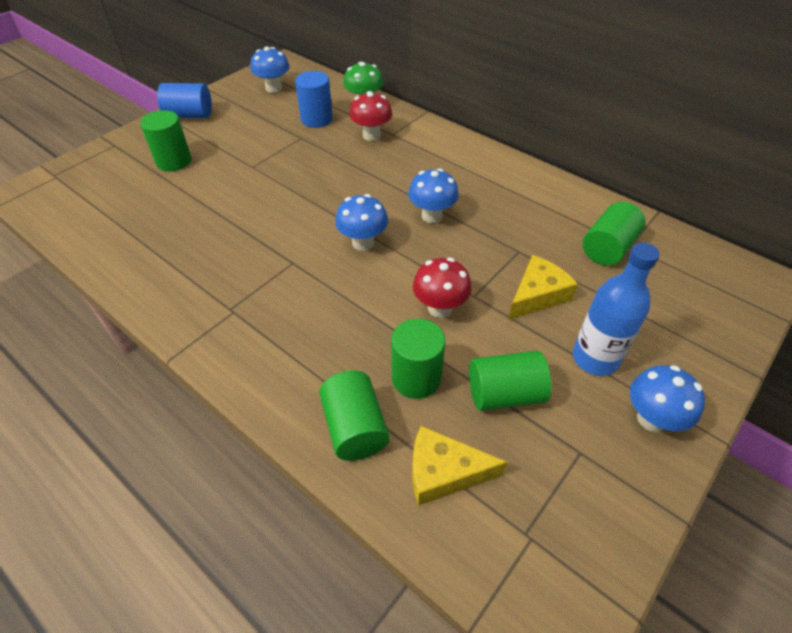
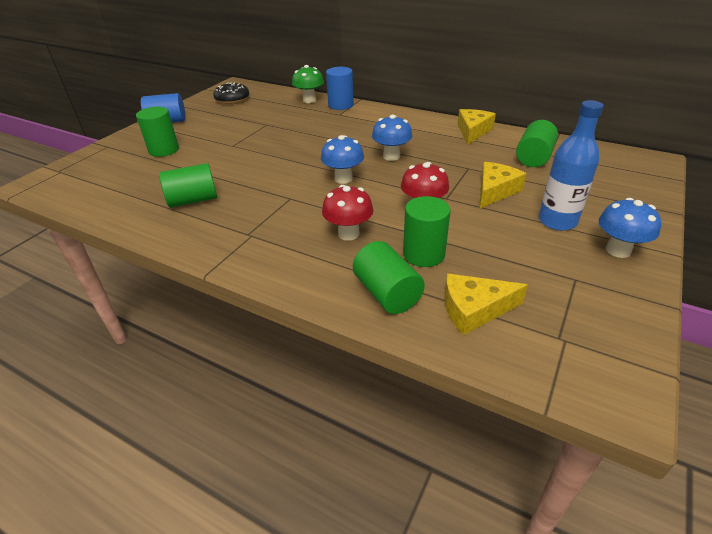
camera: 10 degrees left, 10 degrees down
blue mushroom [250,47,290,93] -> black donut [213,82,249,104]
blue cylinder [295,71,333,128] -> blue cylinder moved to [326,67,354,110]
red mushroom [349,91,392,141] -> red mushroom moved to [322,185,374,241]
green cylinder [469,351,552,411] -> green cylinder moved to [159,163,217,208]
none -> yellow cheese [458,109,496,145]

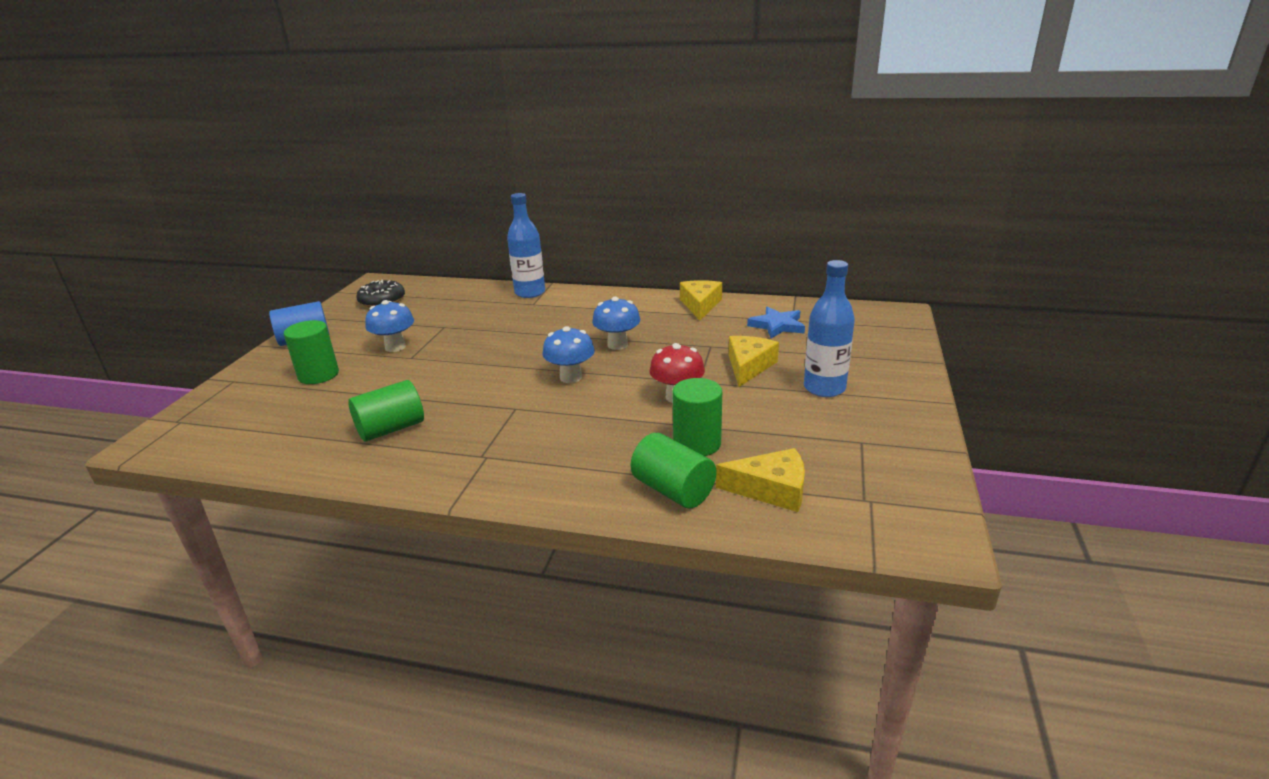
camera: 15 degrees left, 10 degrees down
green mushroom [292,65,324,103] -> none
red mushroom [322,185,374,241] -> none
blue cylinder [326,67,354,110] -> blue bottle [507,193,545,298]
yellow cheese [444,274,528,335] -> yellow cheese turned 150 degrees counterclockwise [716,448,805,512]
green cylinder [516,120,558,167] -> blue star [747,307,805,338]
blue mushroom [599,198,661,258] -> blue mushroom moved to [365,300,414,352]

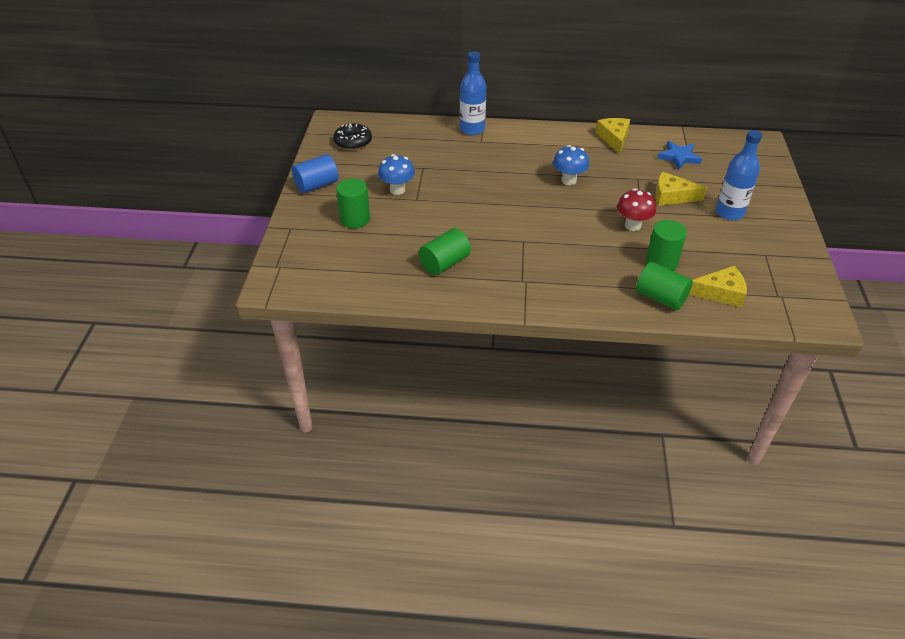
camera: 10 degrees left, 15 degrees up
blue mushroom [543,326,595,383] -> none
yellow cheese [729,336,779,387] -> yellow cheese turned 90 degrees counterclockwise [655,172,707,206]

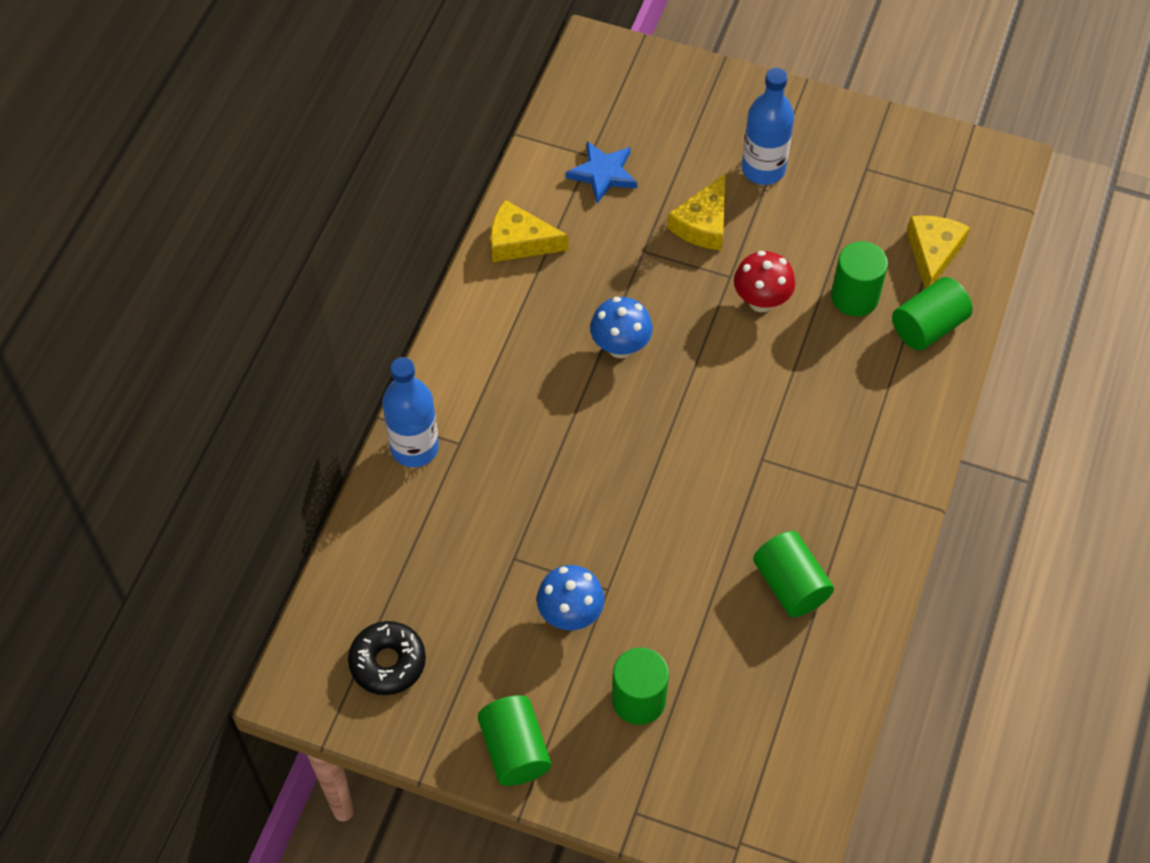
camera: 75 degrees left, 15 degrees up
blue cylinder [292,154,339,193] -> green cylinder [478,695,551,786]

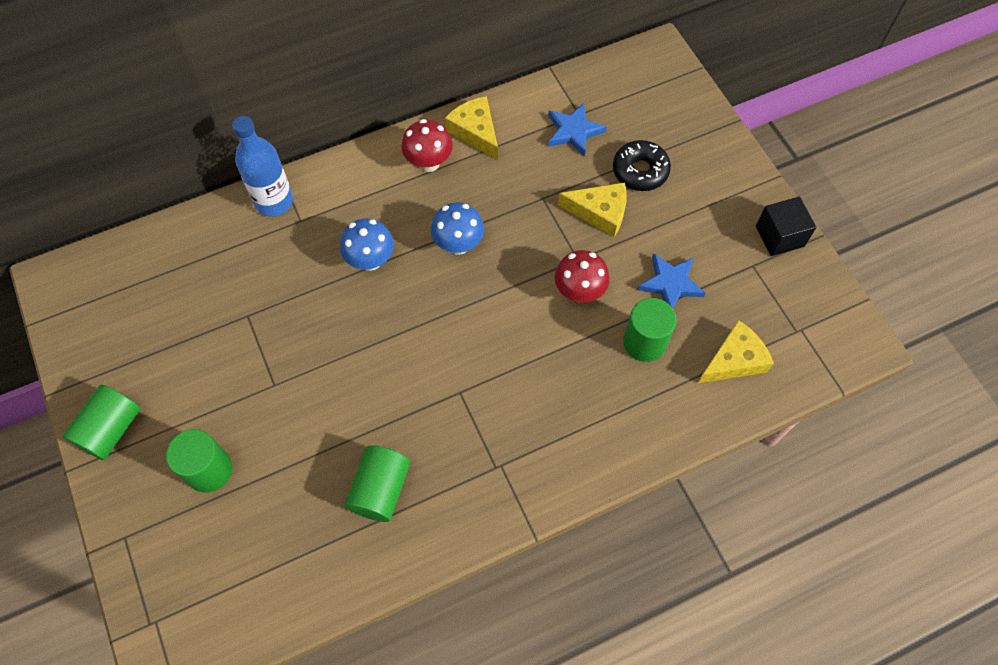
camera: 45 degrees right, 5 degrees up
black donut [348,621,426,695] -> black donut moved to [613,140,671,191]
blue mushroom [537,565,605,630] -> blue mushroom moved to [340,218,394,271]
yellow cheese [668,173,726,250] -> yellow cheese turned 150 degrees counterclockwise [558,182,627,237]
blue bottle [742,68,794,185] -> none
green cylinder [892,277,973,350] -> none
none -> red mushroom [401,119,453,172]
none -> blue star [637,253,705,308]
none -> black cube [756,197,816,256]

